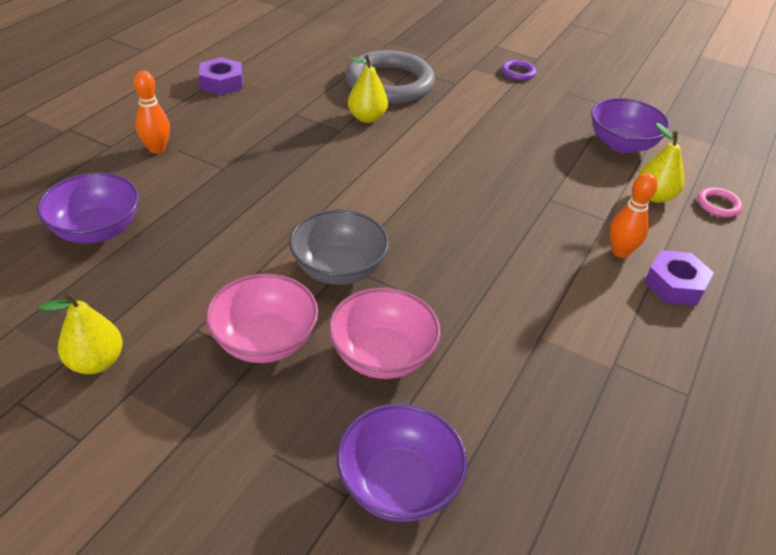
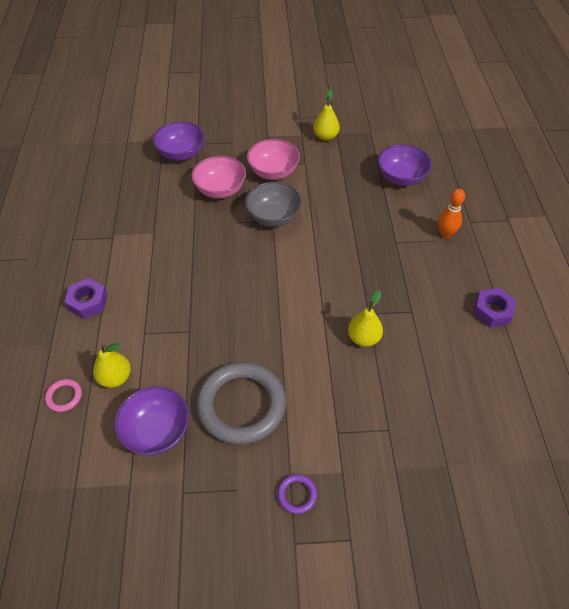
camera: 150 degrees right, 10 degrees up
grey ring [346,50,435,104] -> grey ring moved to [197,362,286,445]
orange bowling pin [610,173,657,258] -> none

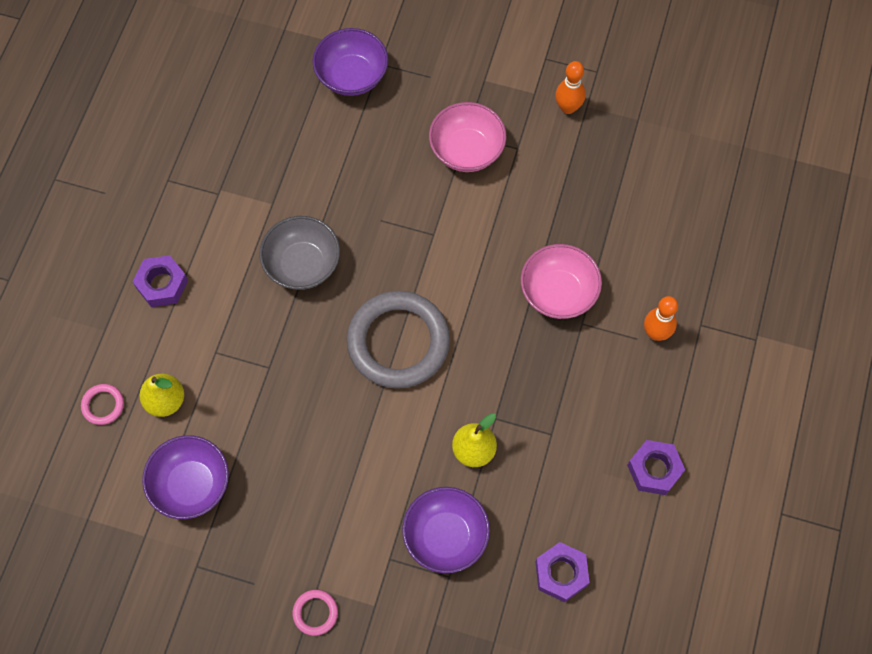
camera: 20 degrees right, 15 degrees up
pink bowl [191,156,246,198] -> pink bowl moved to [521,244,602,319]
grey ring [197,362,286,445] -> grey ring moved to [347,291,450,389]
grey bowl [245,182,302,227] -> grey bowl moved to [259,216,340,290]
purple ring [277,474,317,514] -> pink ring [293,590,338,636]
yellow pear [313,89,340,141] -> orange bowling pin [555,61,586,114]
purple bowl [378,144,432,186] -> purple bowl moved to [402,487,490,573]
none -> purple nut [535,542,590,602]

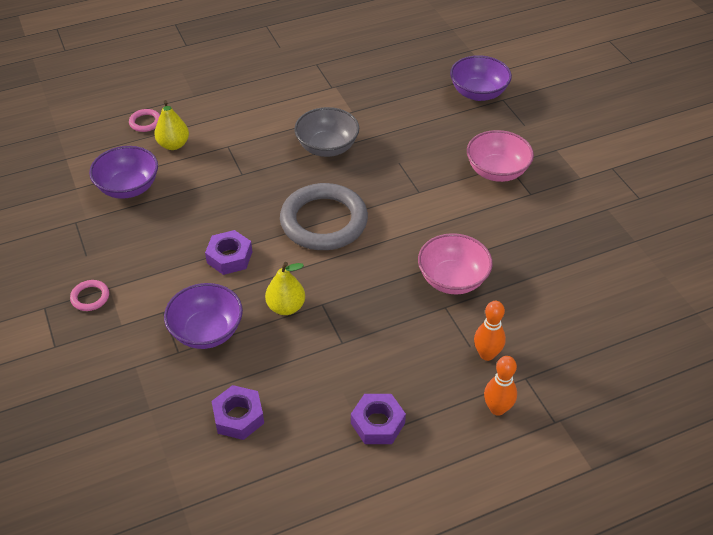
camera: 50 degrees right, 20 degrees down
purple nut [132,255,188,307] -> purple nut moved to [205,230,252,275]
orange bowling pin [555,61,586,114] -> orange bowling pin moved to [484,356,517,416]

